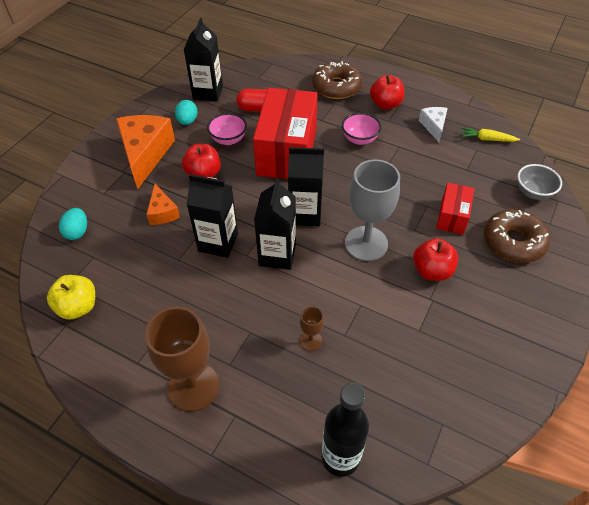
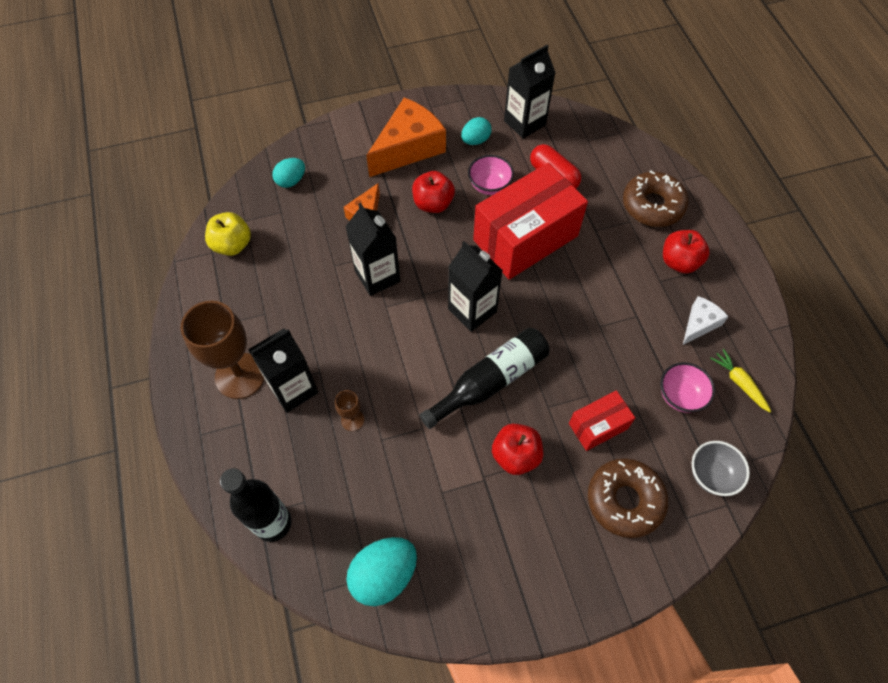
camera: 45 degrees right, 10 degrees up
black carton [254,178,296,270] -> black carton moved to [248,328,319,413]
pink bowl [342,113,381,145] -> pink bowl moved to [660,362,715,413]
grey goblet [345,159,400,261] -> black bottle [420,328,549,429]
none -> turquoise egg [346,537,417,606]

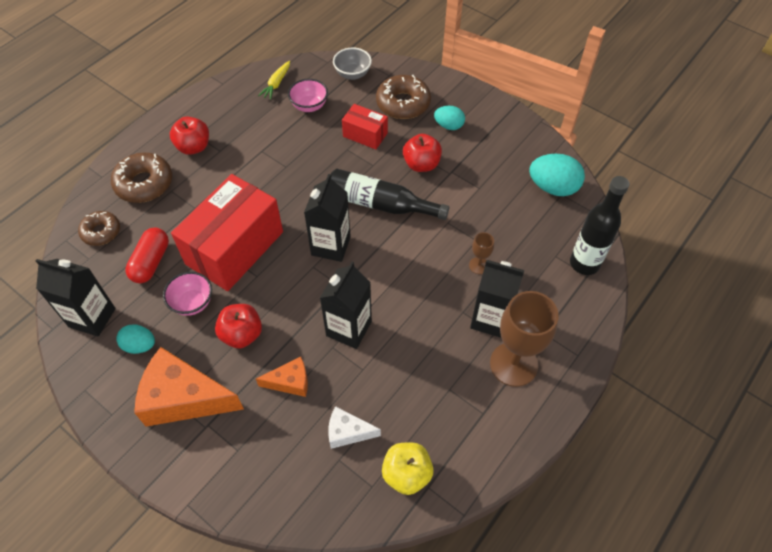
camera: 125 degrees left, 5 degrees down
turquoise egg [272,158,305,188] -> turquoise egg moved to [434,106,465,130]
red box [473,163,588,280] -> red box turned 75 degrees counterclockwise [171,174,283,291]
white cheese [683,296,729,345] -> white cheese moved to [328,406,381,449]
none -> brown donut [78,211,120,246]

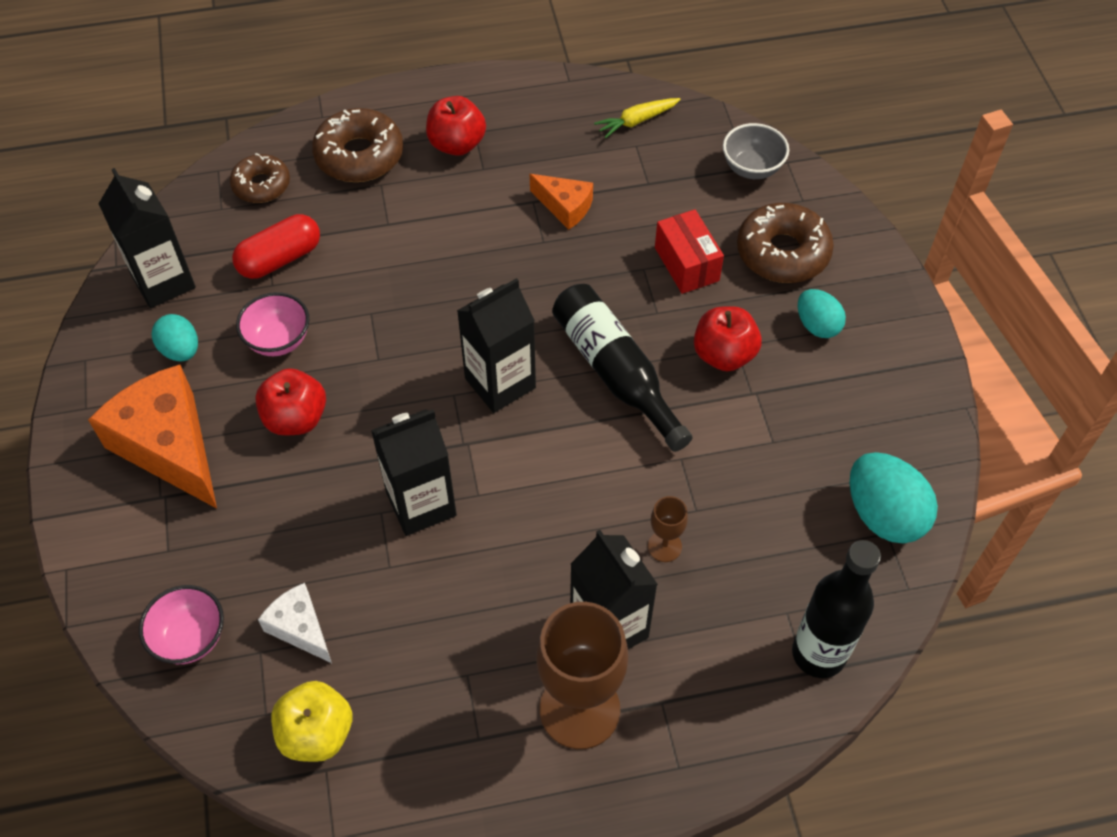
camera: 40 degrees right, 0 degrees up
red box [171,174,283,291] -> none
orange cheese [256,357,308,397] -> orange cheese moved to [530,174,593,230]
pink bowl [288,79,328,112] -> pink bowl moved to [139,585,224,664]

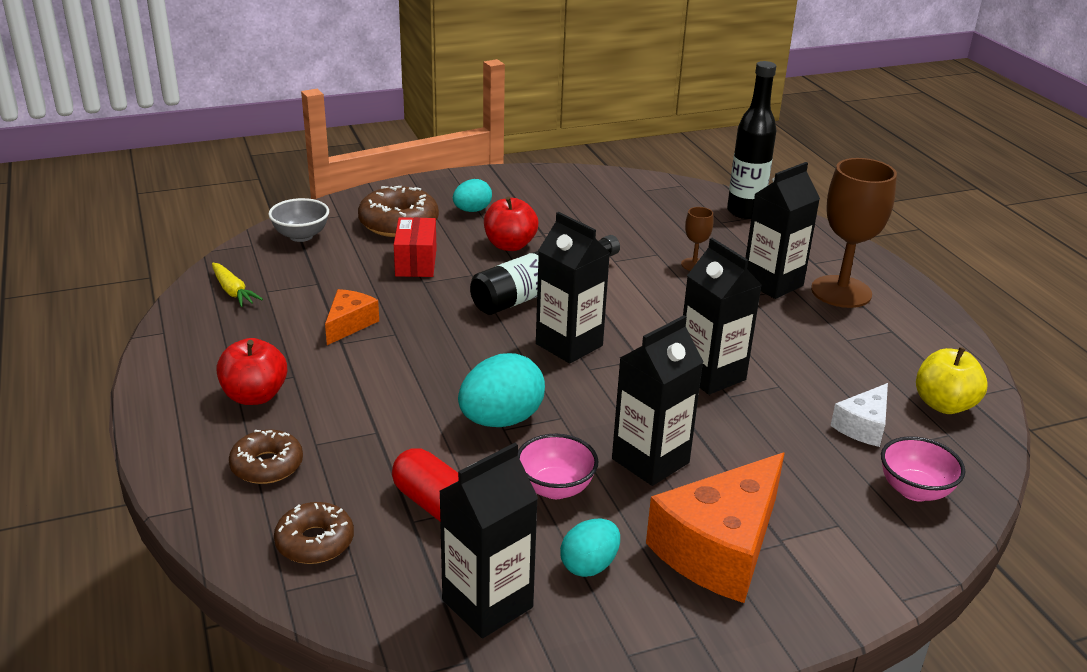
camera: 100 degrees left, 25 degrees down
red apple [255,368,326,435] -> black carton [612,315,703,486]
brown donut [312,108,403,182] -> brown donut [229,430,303,484], size x0.65
red box [655,209,724,294] -> red box turned 60 degrees counterclockwise [394,217,437,277]
turquoise egg [849,452,938,544] -> turquoise egg moved to [458,353,545,427]

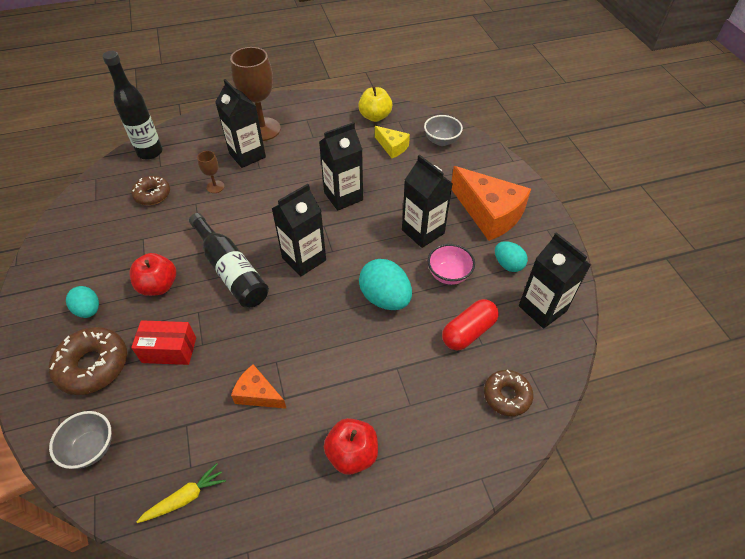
camera: 85 degrees left, 20 degrees up
brown donut [229,430,303,484] -> brown donut moved to [131,176,170,205]
white cheese [830,383,888,447] -> yellow cheese [375,126,410,158]
pink bowl [881,436,965,502] -> grey bowl [424,115,463,146]

